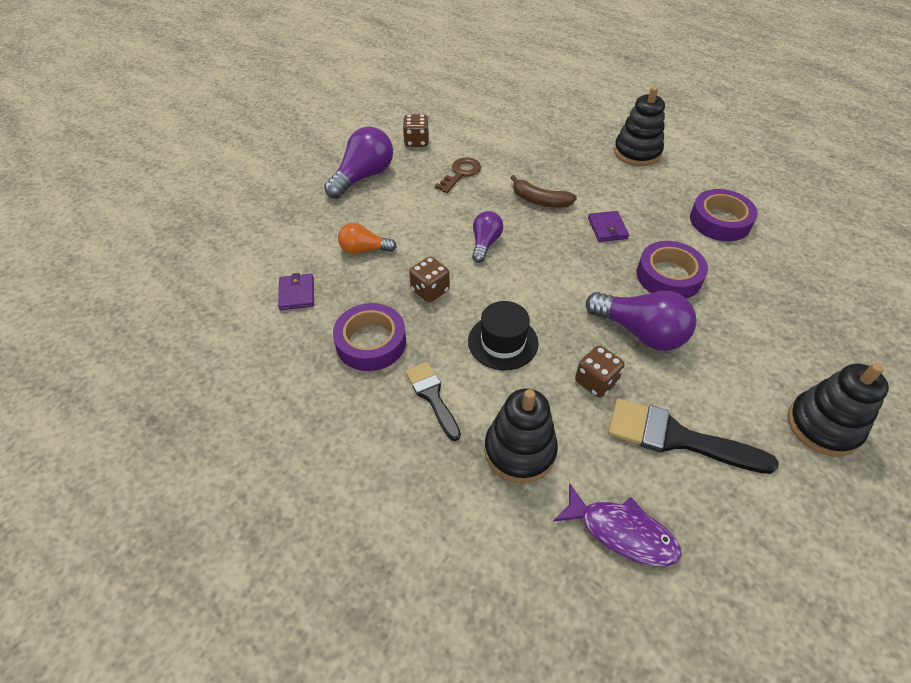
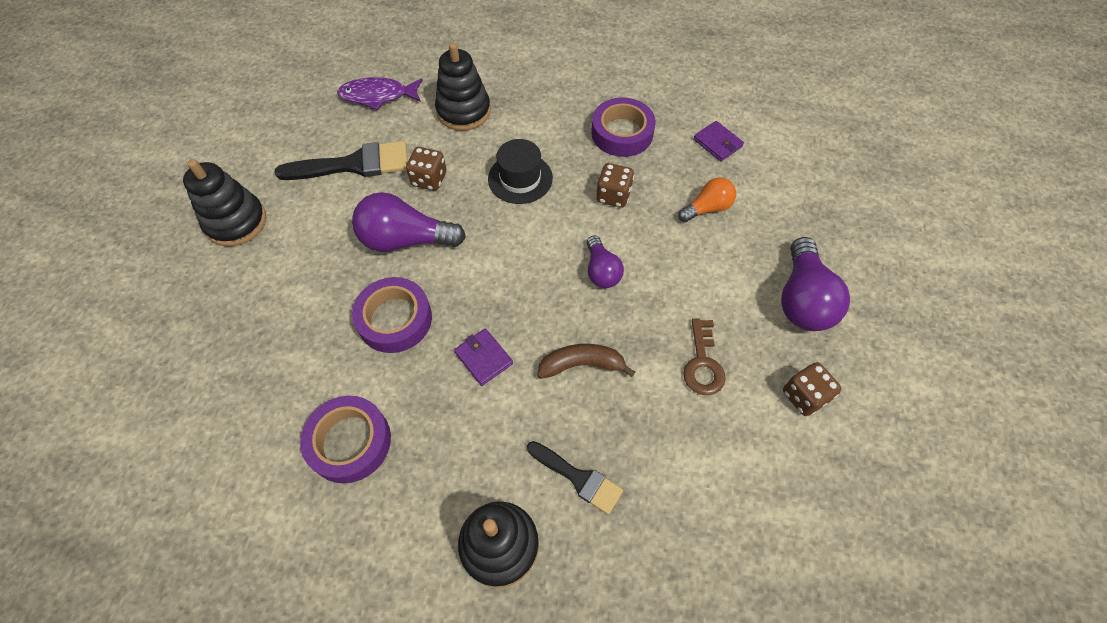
camera: 150 degrees right, 10 degrees up
black brush [405,362,461,441] -> black brush moved to [527,441,623,515]

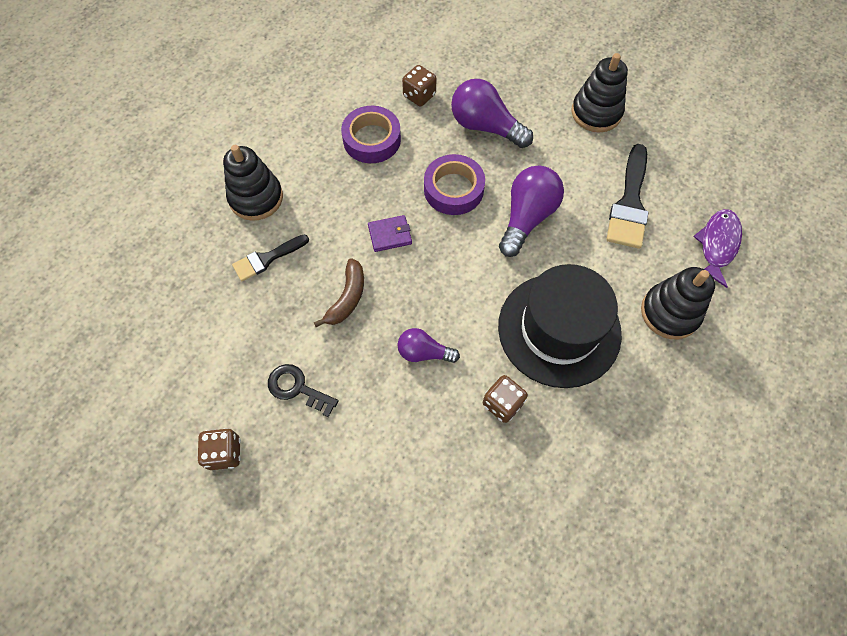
camera: 115 degrees right, 5 degrees up
brown dice [406,147,446,191] -> brown dice moved to [402,65,436,106]
black hat [488,139,553,204] -> black hat [498,264,622,388], size x1.84
purple tape [591,97,656,157] -> none
orange light bulb [678,177,736,222] -> none
brown key [683,319,726,395] -> black key [268,364,339,417]
purple wallet [693,121,744,161] -> none
purple light bulb [781,237,850,331] -> purple light bulb moved to [451,79,533,148]

